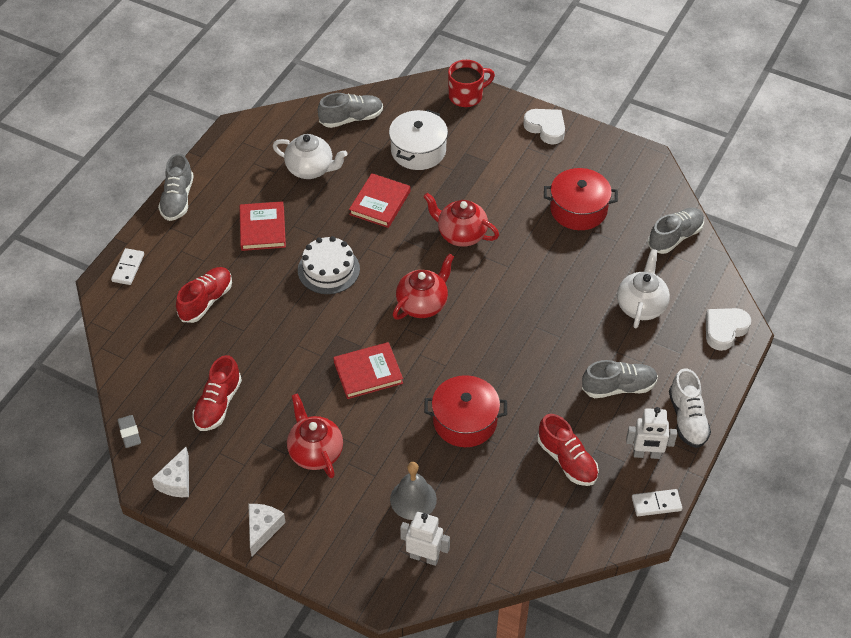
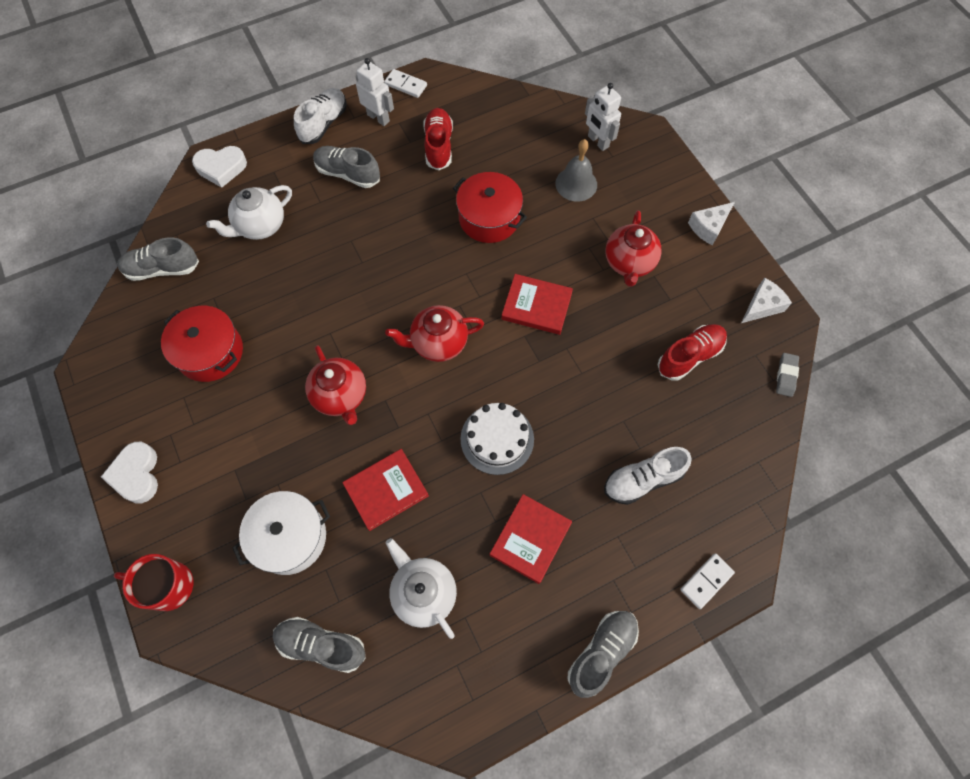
camera: 145 degrees left, 15 degrees up
red shoe [176,267,232,323] -> white shoe [604,447,692,505]

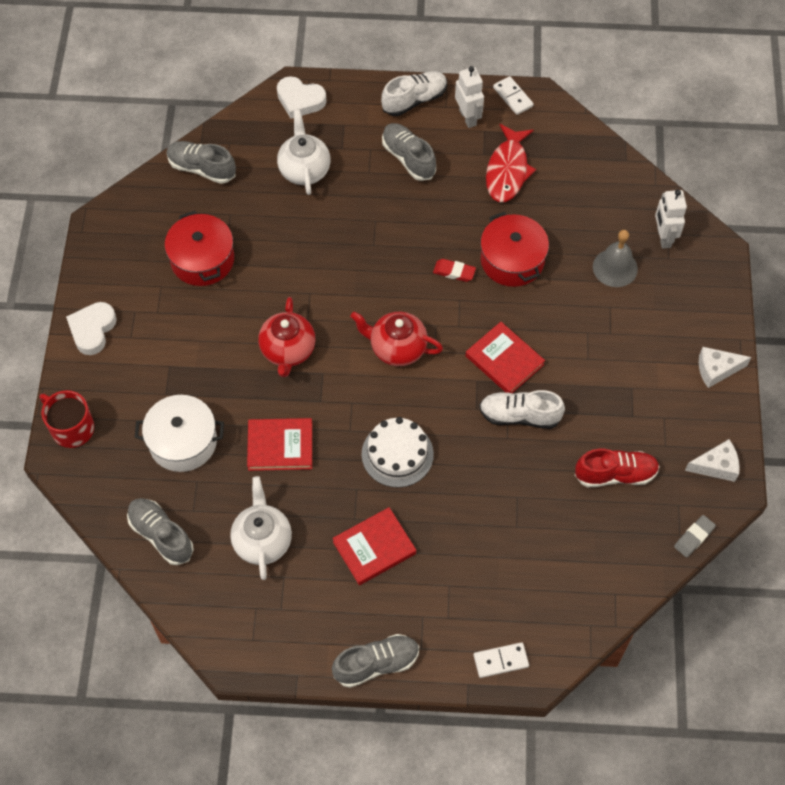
camera: 30 degrees right, 5 degrees down
white teapot [206,185,292,240] -> white teapot turned 90 degrees clockwise [277,110,331,195]
red shoe [423,108,453,170] -> red fish [486,124,536,202]
white shoe [604,447,692,505] -> white shoe moved to [479,390,565,429]
red teapot [605,210,662,287] -> none
none -> red eraser [433,259,476,282]

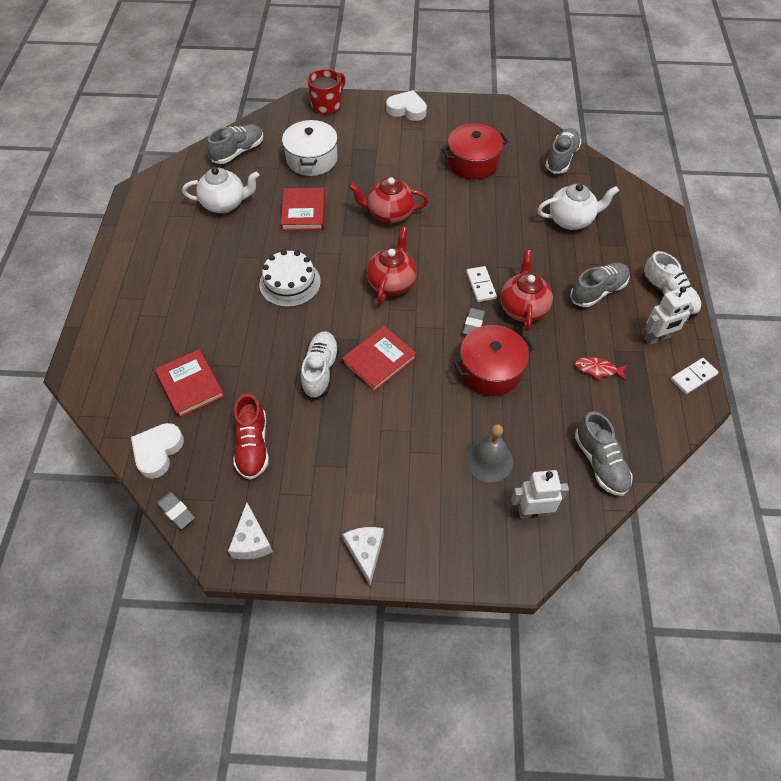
camera: 90 degrees right, 5 degrees down
white heart [277,76,326,119] -> white heart moved to [131,423,184,479]
red book [332,507,416,585] -> red book moved to [155,349,224,418]
grey shoe [332,634,419,688] -> grey shoe moved to [575,412,633,496]
red eraser [433,259,476,282] -> grey eraser [463,308,485,335]
white domino [474,642,529,678] -> white domino moved to [466,266,497,302]
red fish [486,124,536,202] -> red fish [575,357,627,381], size x0.53
none -> red teapot [500,250,553,331]

